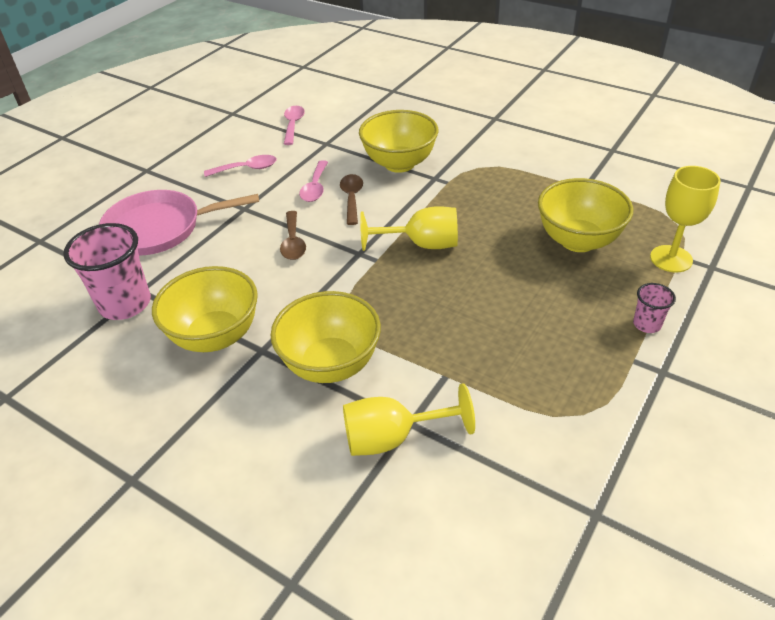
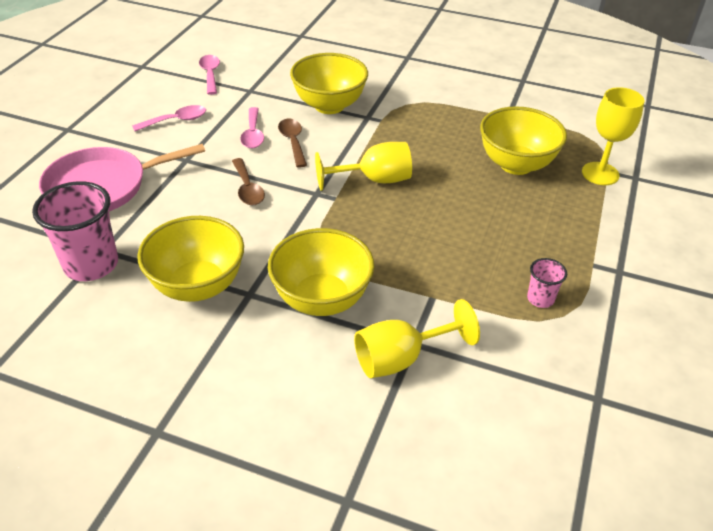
camera: 15 degrees left, 0 degrees up
pink cup [633,283,676,333] -> pink cup moved to [527,258,567,308]

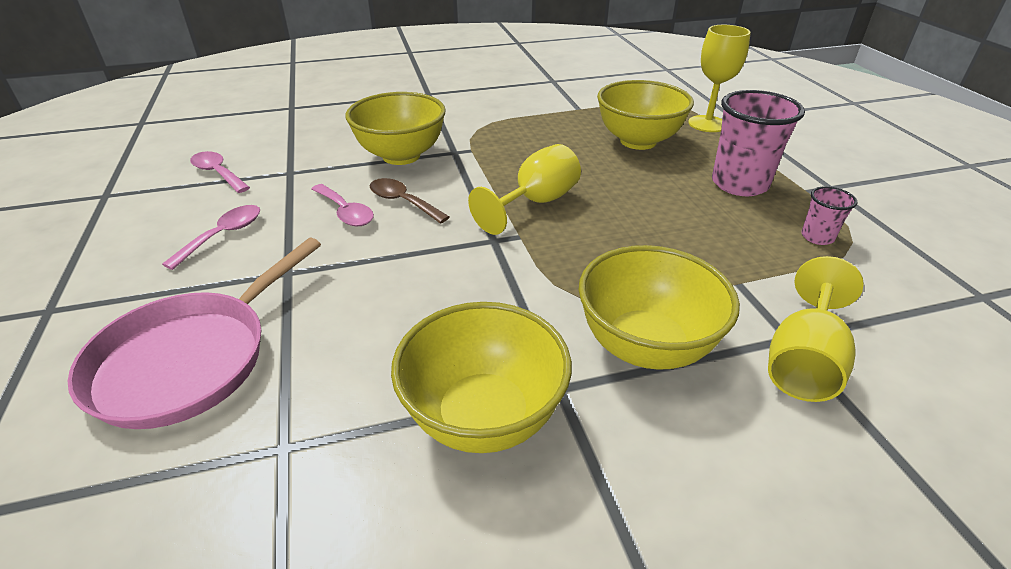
camera: 35 degrees left, 5 degrees down
pink cup [32,181,118,281] -> pink cup moved to [712,90,805,196]
brown spoon [232,158,265,205] -> none

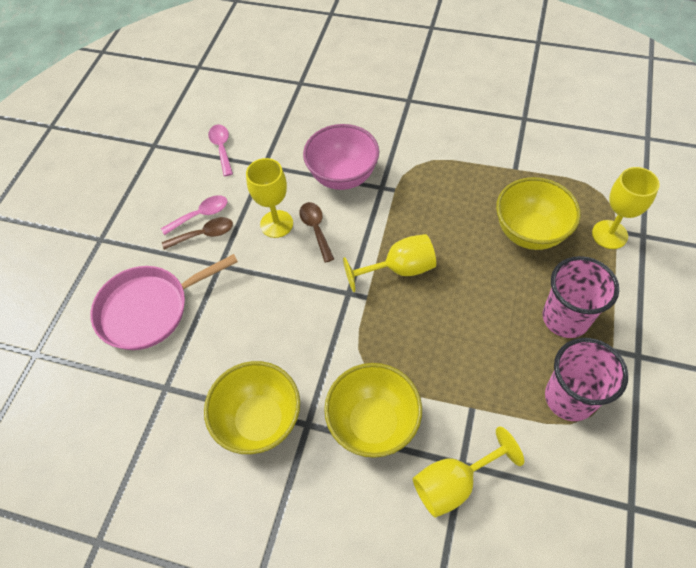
camera: 35 degrees right, 20 degrees up
pink spoon [311,184,374,226] -> yellow goblet [246,158,293,238]
yellow bowl [345,92,446,165] -> pink bowl [303,124,379,190]
pink cup [801,186,857,245] -> pink cup [545,338,628,421], size x2.02
none -> brown spoon [162,217,233,250]

